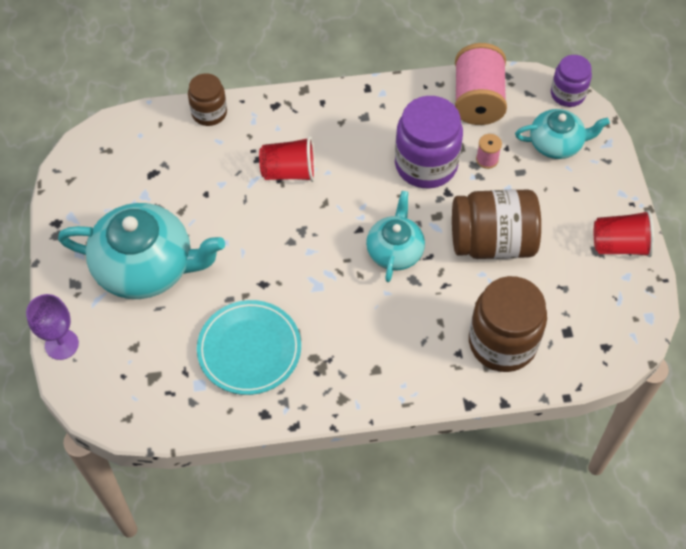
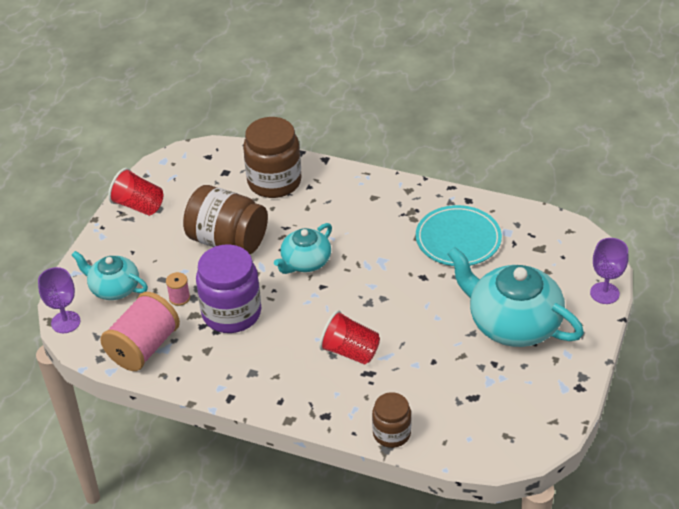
camera: 150 degrees left, 15 degrees down
purple jar [551,55,592,107] -> purple goblet [38,267,81,333]

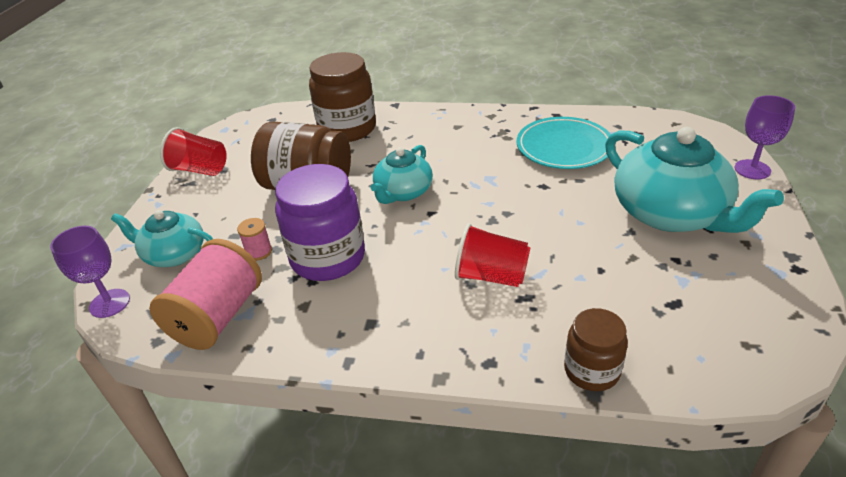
camera: 10 degrees left, 5 degrees down
turquoise teapot [447,247,584,347] -> turquoise teapot turned 150 degrees counterclockwise [605,127,784,233]

